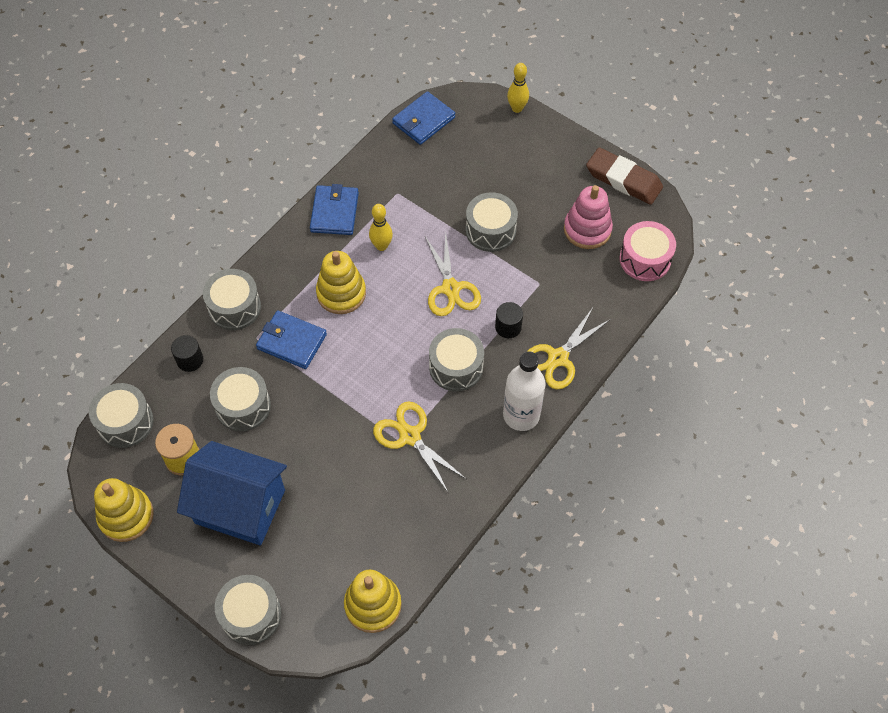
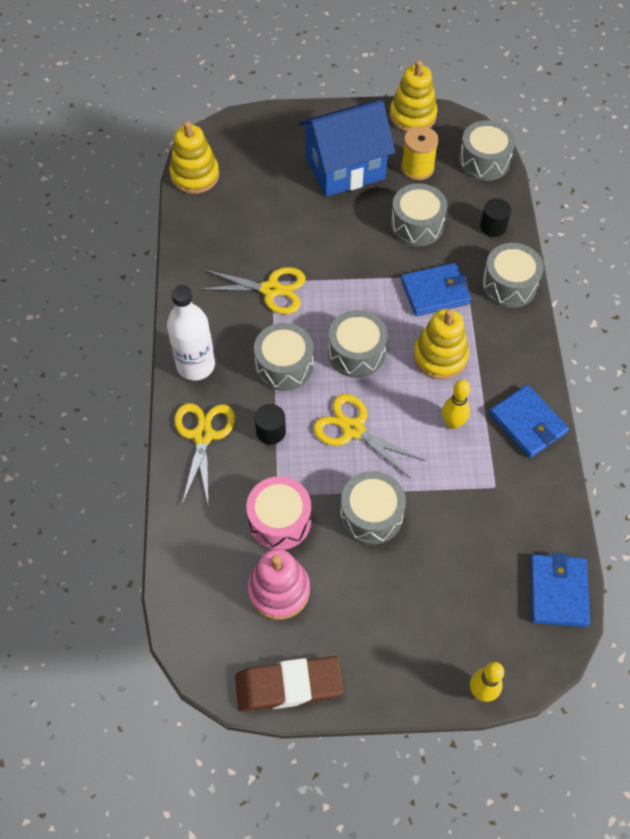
camera: 140 degrees right, 0 degrees up
grey drum [215,575,281,645] -> grey drum moved to [328,310,388,378]
pink drum [619,221,676,281] -> pink drum moved to [246,476,311,550]

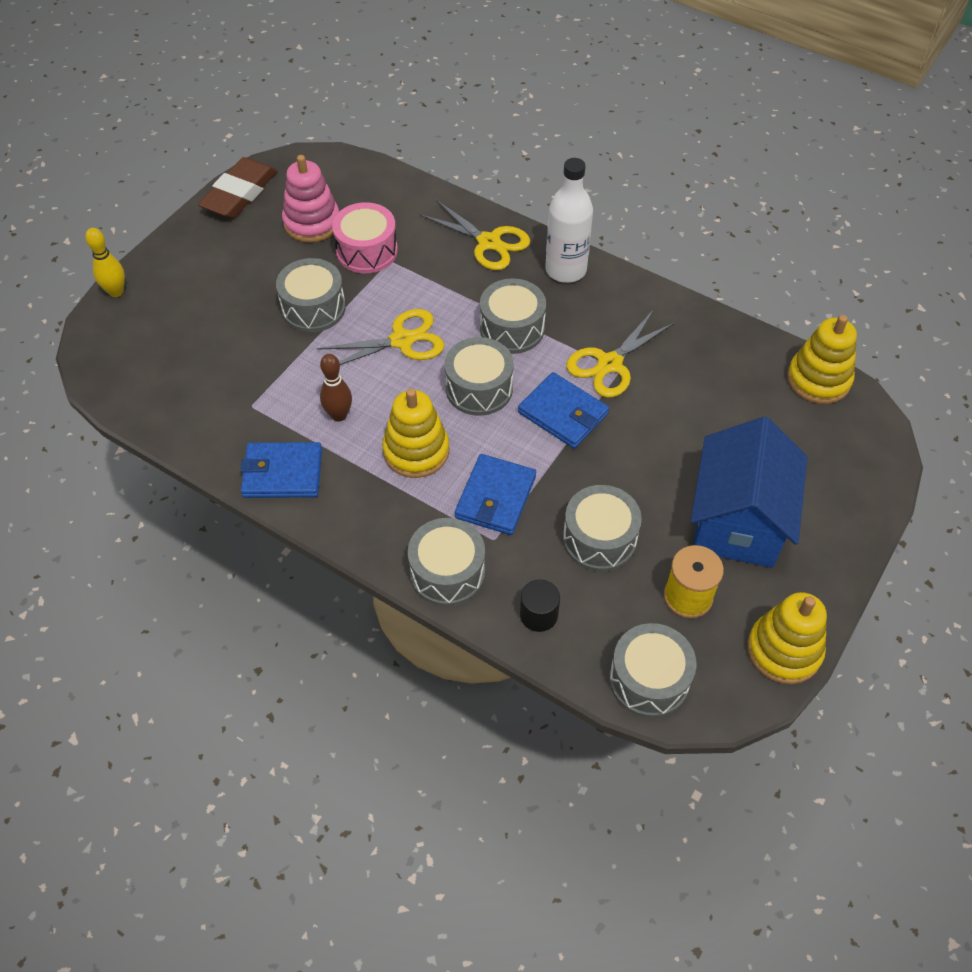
camera: 125 degrees right, 5 degrees down
black cylinder [254,404,286,445] -> none
yellow bowling pin [442,380,471,429] -> brown bowling pin [320,354,352,421]
blue wallet [530,553,590,627] -> blue wallet moved to [518,372,609,448]

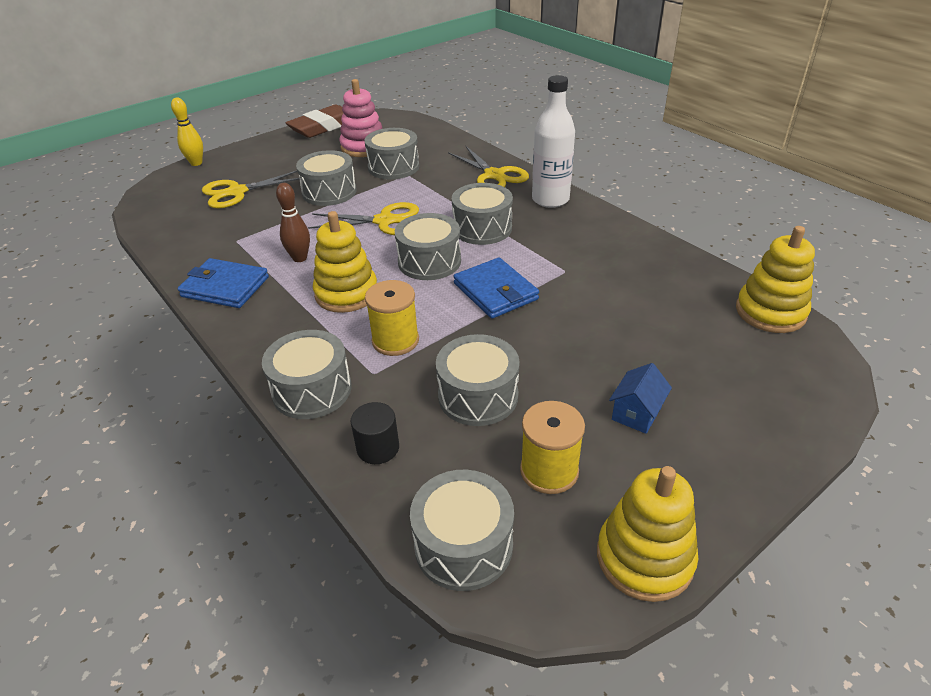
camera: 20 degrees right, 15 degrees down
pink drum [332,202,398,273] -> grey drum [365,128,419,179]
blue wallet [455,454,536,535] -> yellow spool [365,280,419,356]
yellow scissors [566,309,675,398] -> yellow scissors moved to [202,171,300,208]
blue house [691,417,807,568] -> blue house [609,363,672,434], size x0.41

